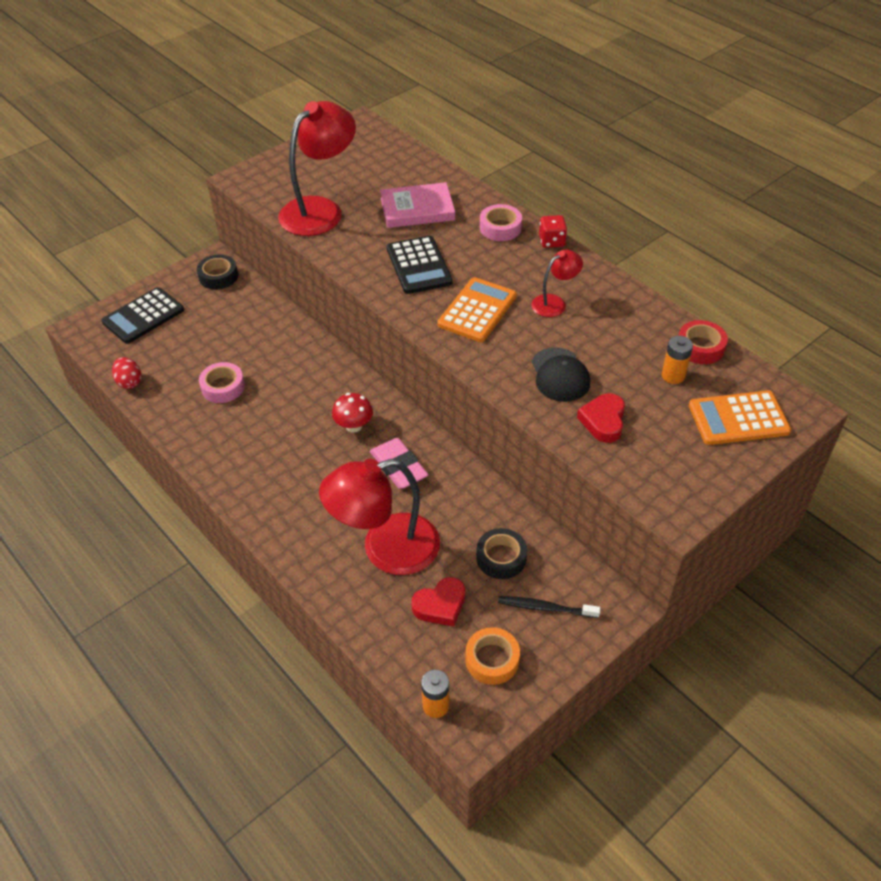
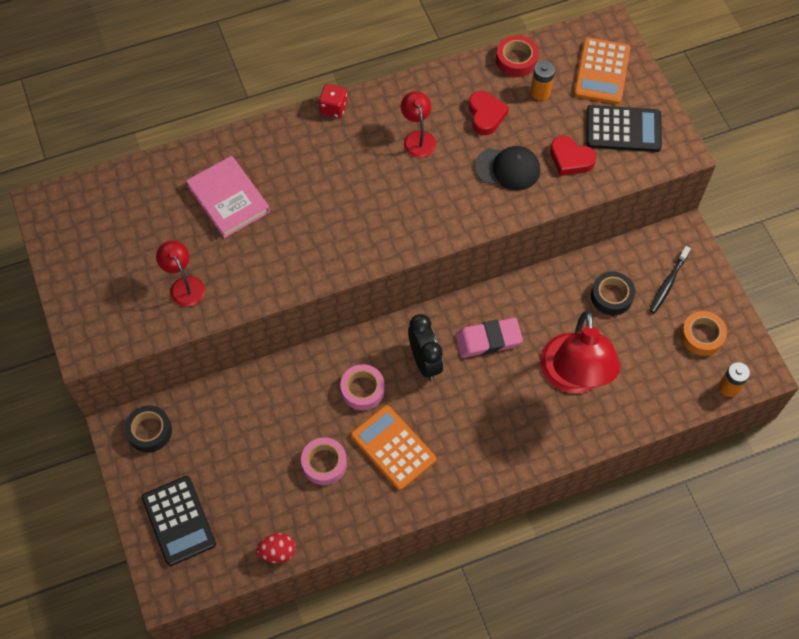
camera: 70 degrees left, 15 degrees up
red lamp [278,101,356,236] -> red lamp [156,241,205,307], size x0.49
red mushroom [332,393,373,433] -> black clock [408,314,443,380]
pink book [380,182,455,228] -> pink book turned 45 degrees counterclockwise [186,156,270,238]
black calculator [387,236,453,294] -> black calculator moved to [586,105,662,152]
red heart [411,577,465,626] -> red heart moved to [469,91,509,135]
orange calculator [438,277,517,342] -> orange calculator moved to [351,405,436,490]
pink tape [480,204,522,241] -> pink tape moved to [340,364,385,410]

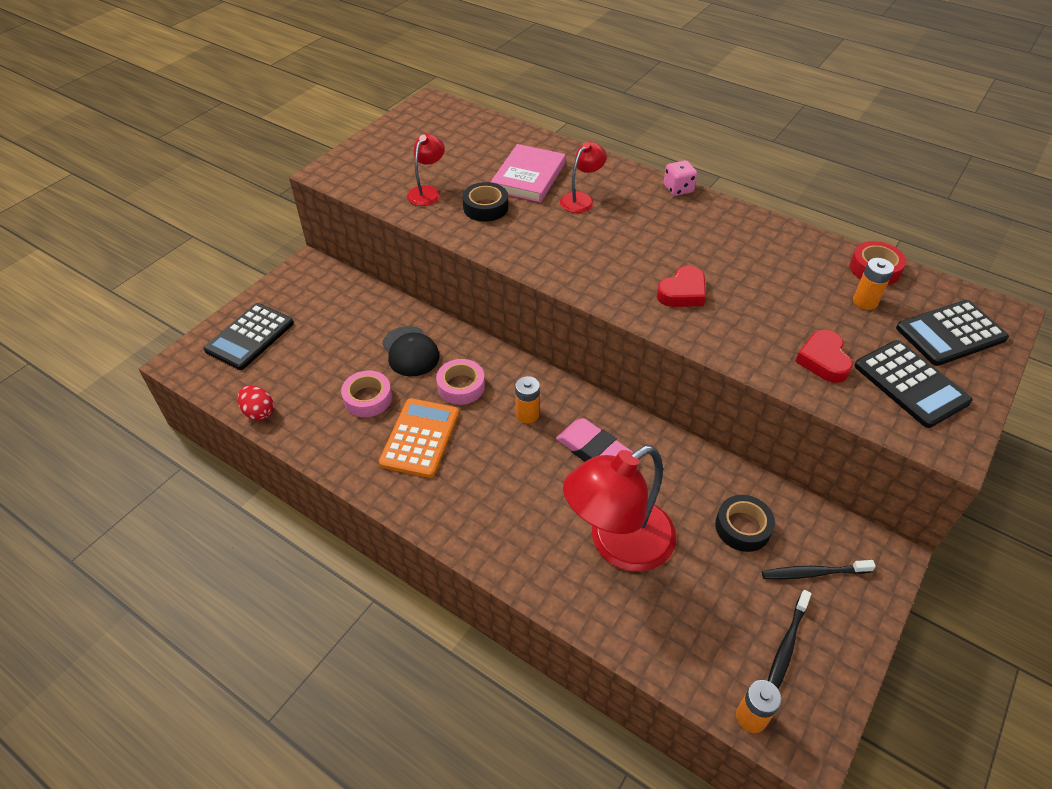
camera: 55 degrees right, 15 degrees down
black tape [125,405,172,452] -> black tape moved to [462,182,508,222]
red dice [319,84,347,118] -> pink dice [664,160,697,196]
red lamp [401,91,436,158] -> red lamp moved to [560,142,607,213]
black clock [408,314,443,380] -> orange battery [515,376,540,424]
red heart [469,91,509,135] -> red heart moved to [657,266,706,307]
black cap [475,146,540,190] -> black cap moved to [382,326,440,376]
orange calculator [574,37,630,104] -> black calculator [896,300,1009,366]
orange tape [681,311,727,356] -> black toothbrush [768,590,812,689]

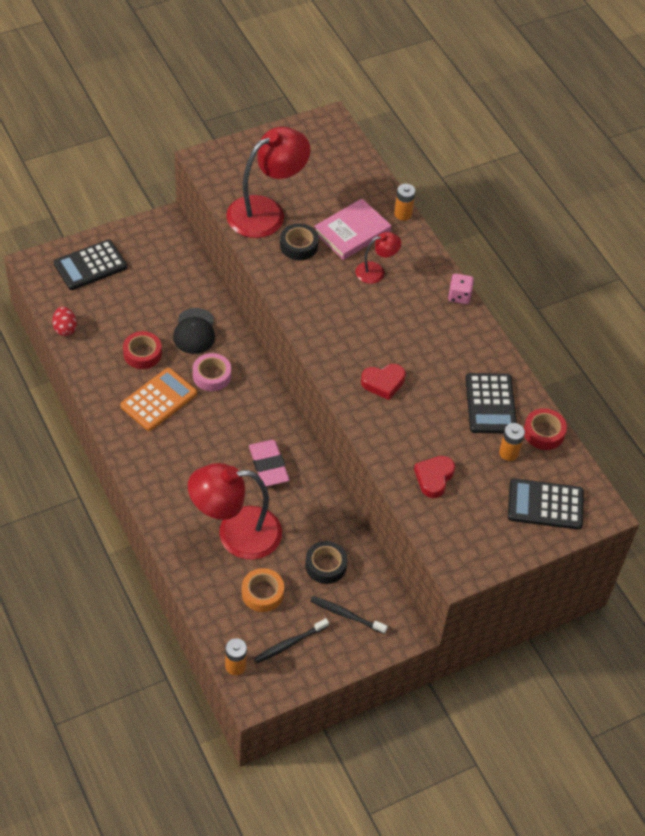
camera: 25 degrees right, 5 degrees up
pink tape [341,371,392,417] -> red tape [123,331,162,369]
red lamp [407,134,445,206] -> red lamp [226,127,310,238], size x2.03
orange battery [515,376,540,424] -> orange battery moved to [394,184,416,220]
black calculator [854,340,973,428] -> black calculator moved to [465,373,517,433]
none -> orange tape [242,568,284,612]

